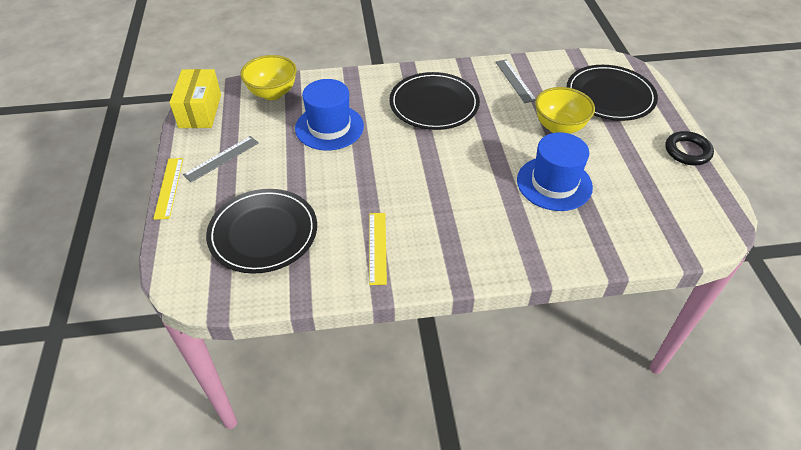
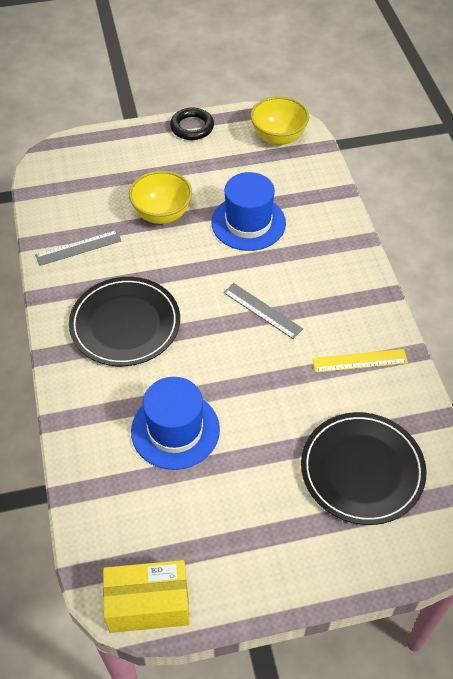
camera: 95 degrees left, 5 degrees up
yellow ruler [153,158,183,220] -> none
grey ruler [183,136,259,182] -> grey ruler moved to [223,283,303,339]
yellow bowl [240,55,297,100] -> yellow bowl moved to [250,96,309,146]
black plate [567,65,658,121] -> none

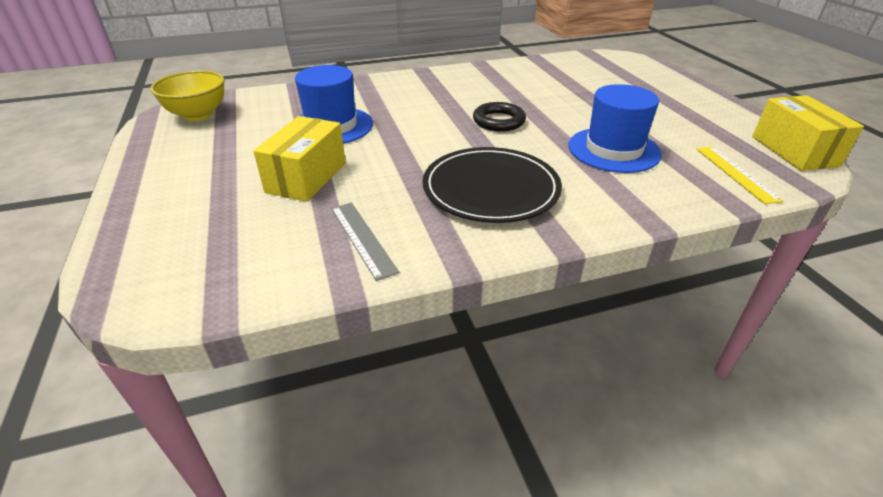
camera: 95 degrees left, 15 degrees down
yellow bowl [129,171,192,224] -> yellow box [253,116,346,202]
black ring [170,108,214,140] -> black ring moved to [473,102,526,132]
grey ruler [223,283,303,339] -> none
black plate [301,412,426,525] -> none
yellow ruler [312,349,408,372] -> yellow ruler moved to [696,146,783,204]

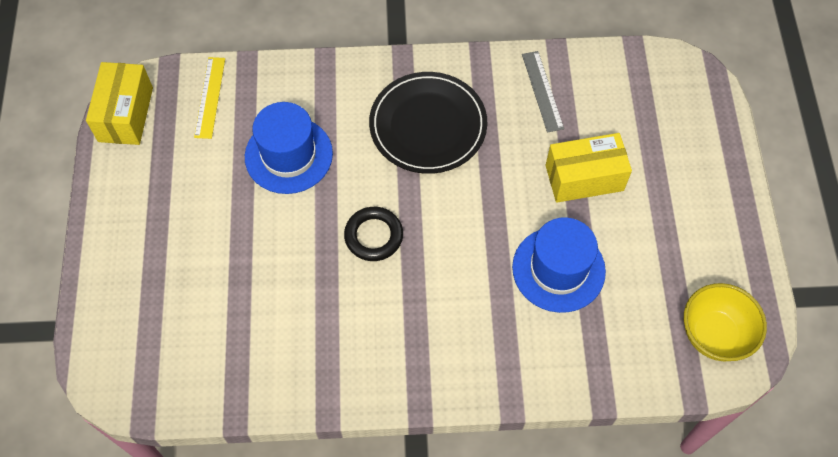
camera: 165 degrees left, 25 degrees up
yellow box [253,116,346,202] -> yellow box turned 45 degrees clockwise [546,133,632,203]

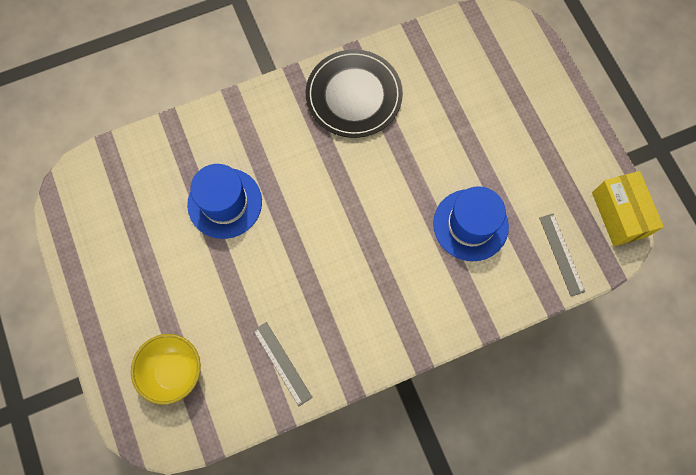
camera: 160 degrees right, 10 degrees up
yellow ruler [194,57,225,139] -> grey ruler [539,213,585,296]
black ring [344,207,403,261] -> none
black plate [369,72,487,174] -> black plate moved to [306,49,403,138]
yellow box [546,133,632,203] -> none
yellow bowl [684,283,767,361] -> yellow bowl moved to [131,334,201,405]

